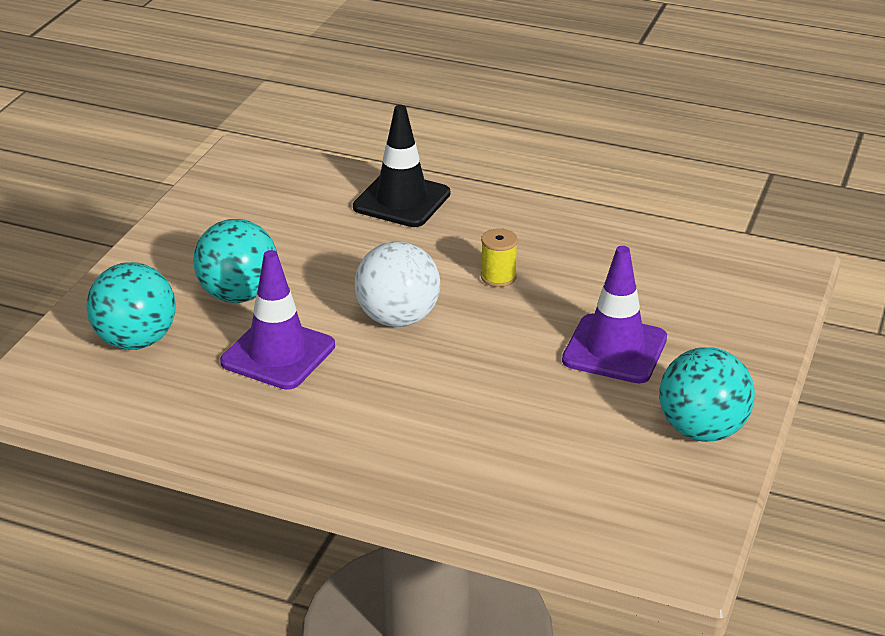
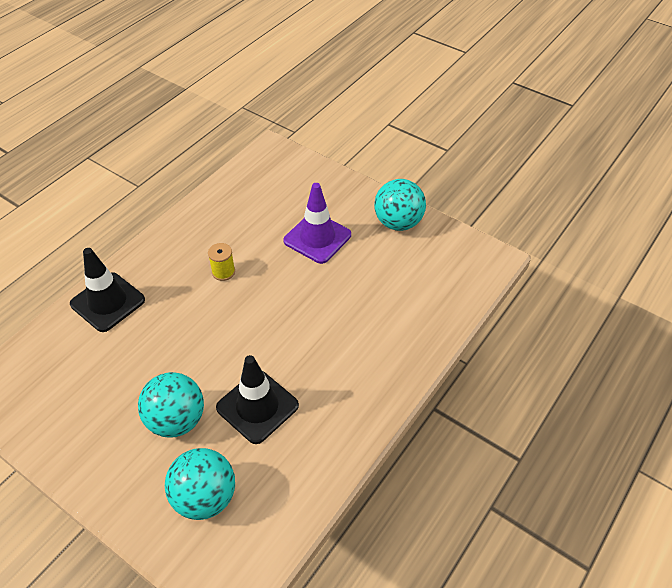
camera: 75 degrees left, 15 degrees up
purple traffic cone [220,250,335,390] -> black traffic cone [216,355,299,444]
white ball [355,241,440,327] -> none

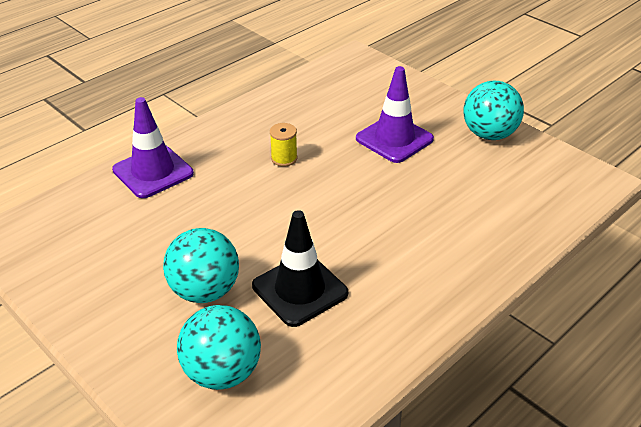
camera: 10 degrees right, 10 degrees down
black traffic cone [70,248,145,332] -> purple traffic cone [112,97,194,198]

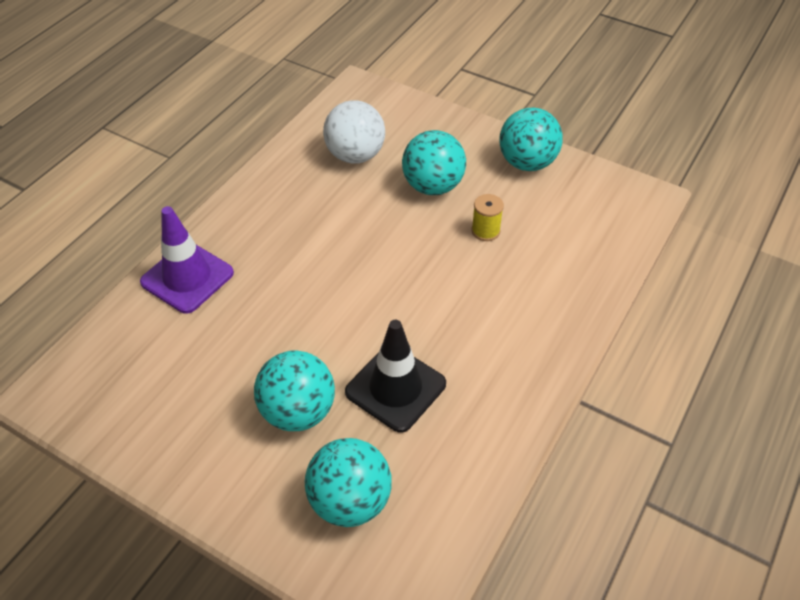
camera: 15 degrees left, 10 degrees up
yellow spool [270,123,297,167] -> yellow spool moved to [472,194,504,241]
purple traffic cone [356,66,434,163] -> turquoise ball [402,130,466,195]
none -> white ball [323,100,385,164]

